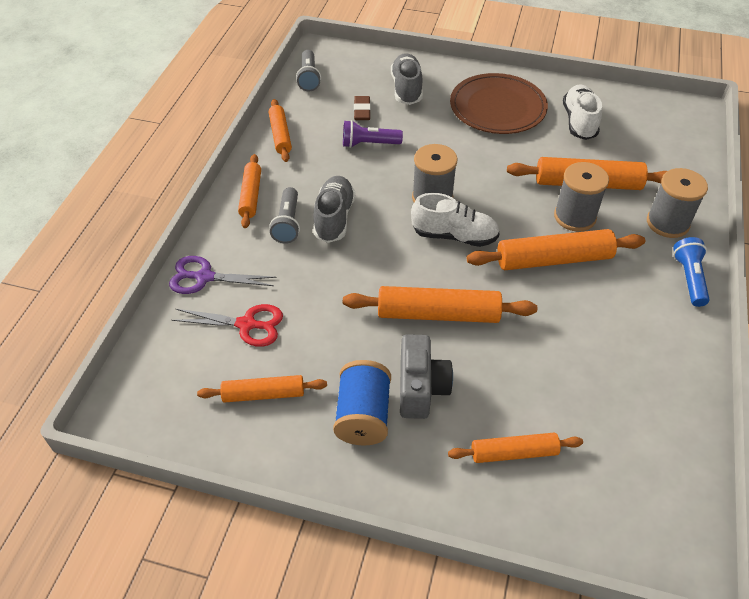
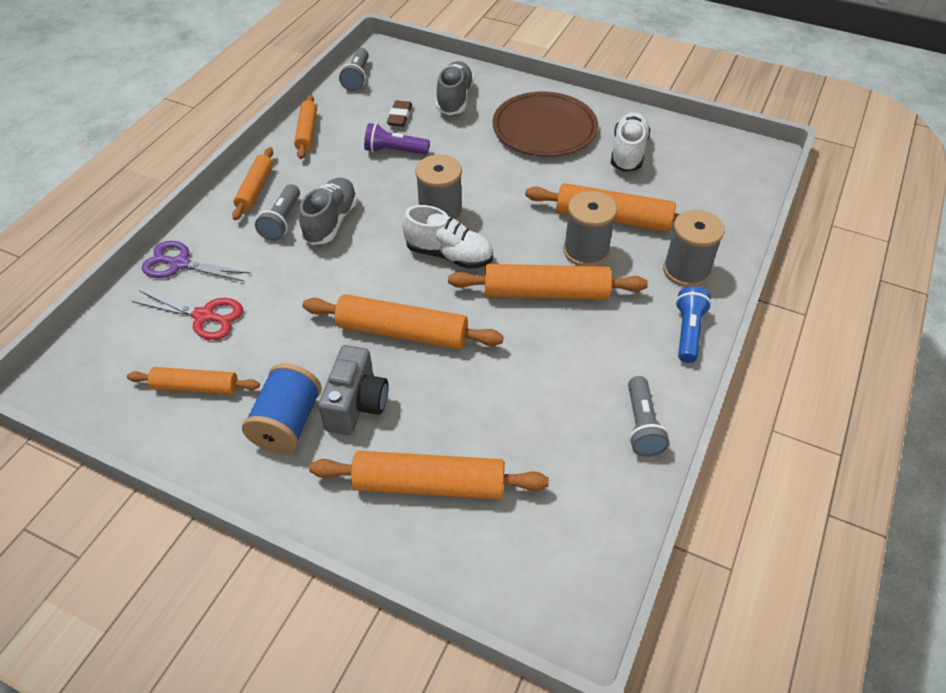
camera: 10 degrees right, 0 degrees up
orange rolling pin [448,433,583,463] -> orange rolling pin [309,451,549,499], size x1.62
none -> grey flashlight [628,376,669,457]

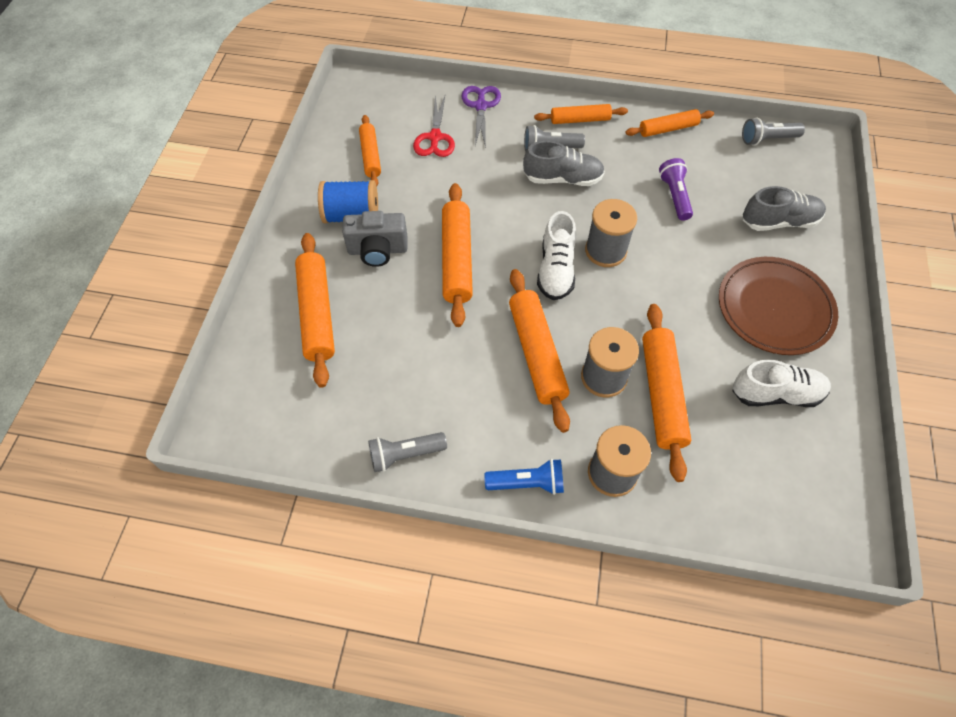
camera: 75 degrees right, 10 degrees up
brown eraser [387,100,412,127] -> none

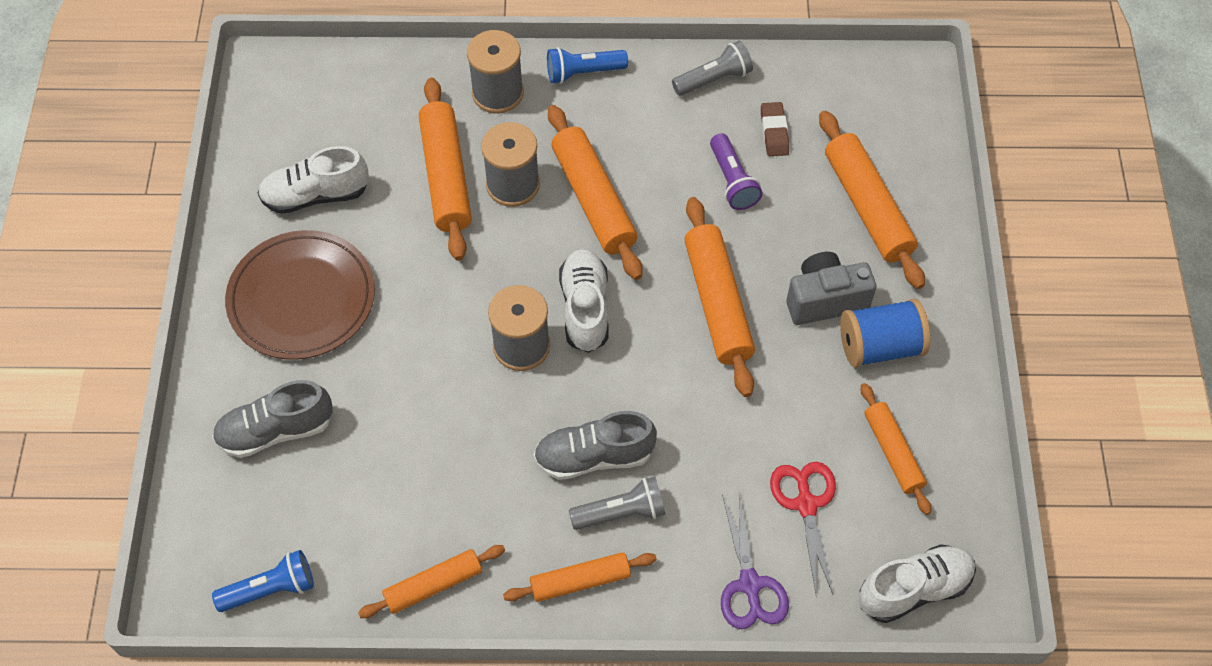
camera: 170 degrees right, 0 degrees up
purple flashlight [659,158,693,221] -> purple flashlight moved to [710,133,763,210]
grey flashlight [742,117,805,146] -> blue flashlight [212,550,314,612]
none -> brown eraser [761,102,789,156]
none -> white shoe [859,544,976,623]

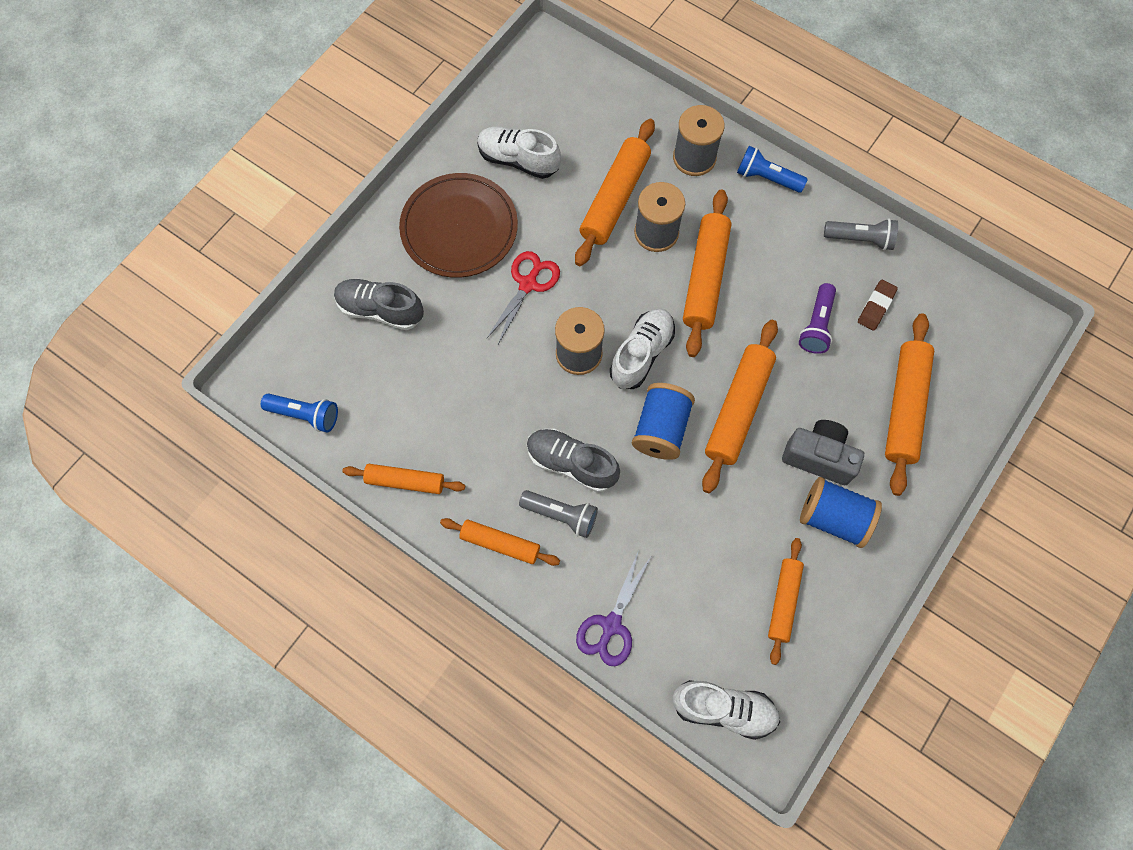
camera: 35 degrees right, 10 degrees up
red scissors [770,462,836,594] -> red scissors moved to [486,251,560,344]
none -> blue spool [632,383,695,460]

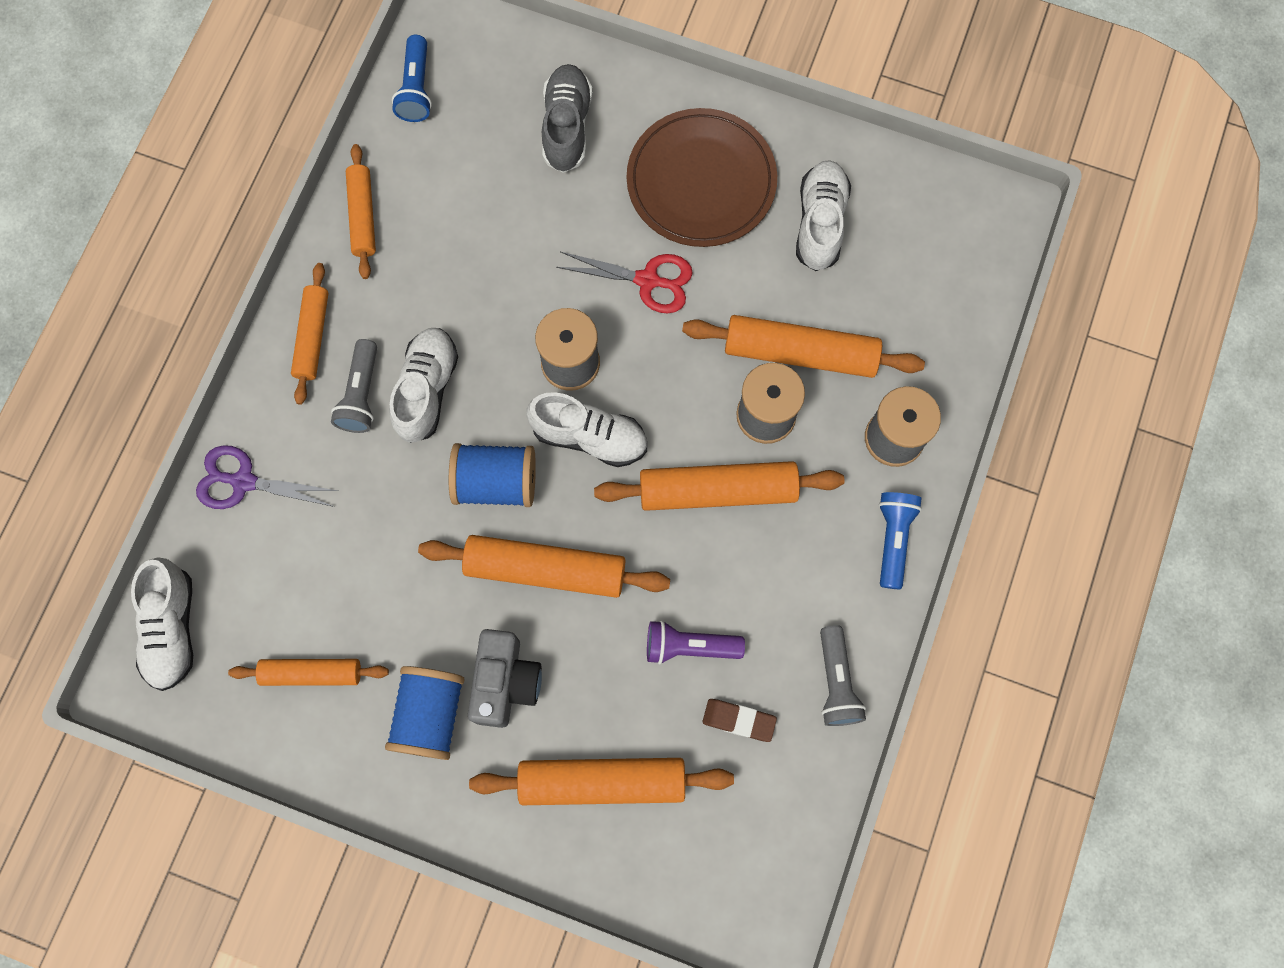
camera: 75 degrees right, 5 degrees up
grey shoe [527,429,620,493] -> white shoe [389,328,458,443]

